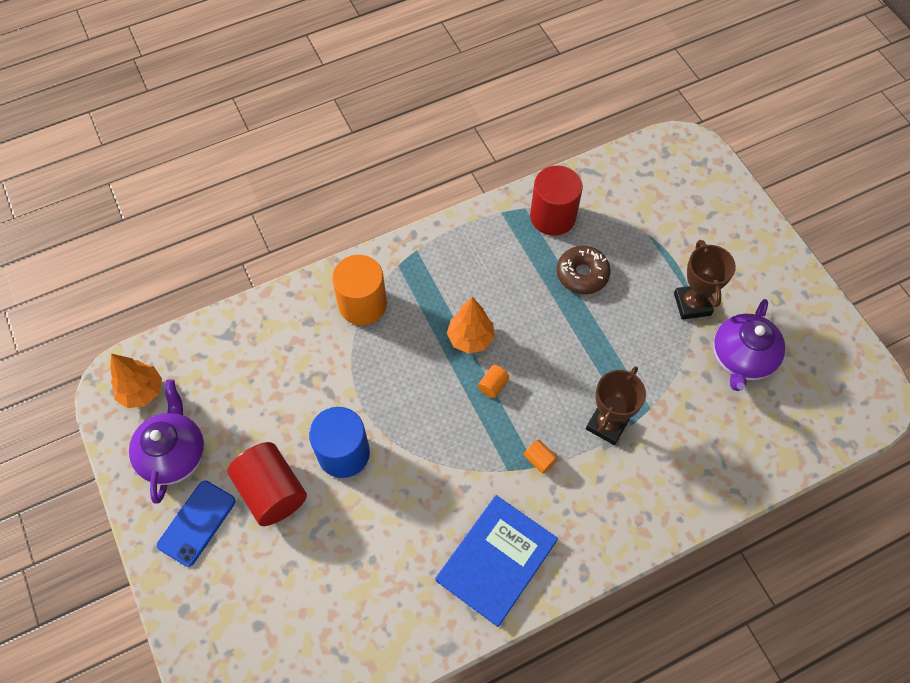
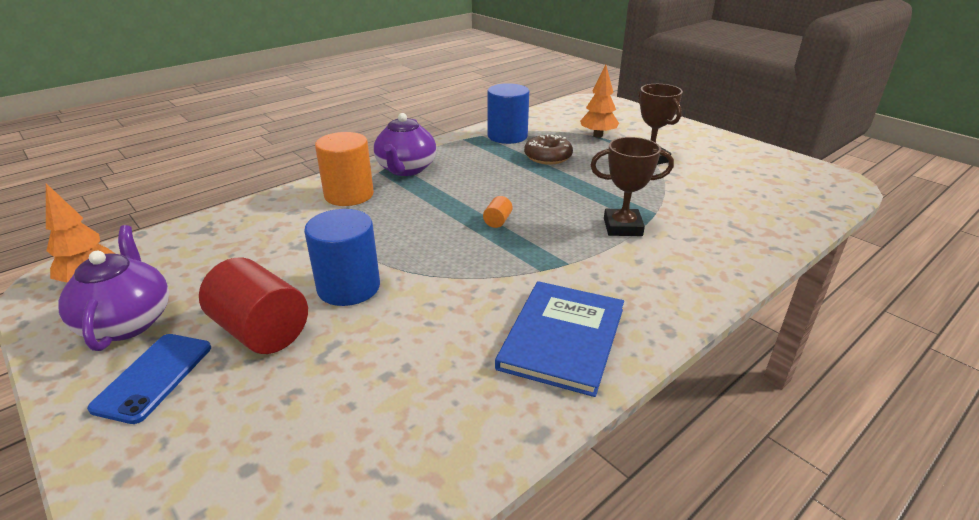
camera: 15 degrees left, 30 degrees down
orange tree [447,297,495,354] -> orange tree moved to [580,65,619,138]
orange cylinder [524,439,558,474] -> none
red cylinder [530,166,583,236] -> blue cylinder [487,83,529,144]
brown trophy [586,366,646,445] -> brown trophy turned 75 degrees clockwise [591,137,674,236]
purple teapot [713,299,785,391] -> purple teapot moved to [374,113,436,176]

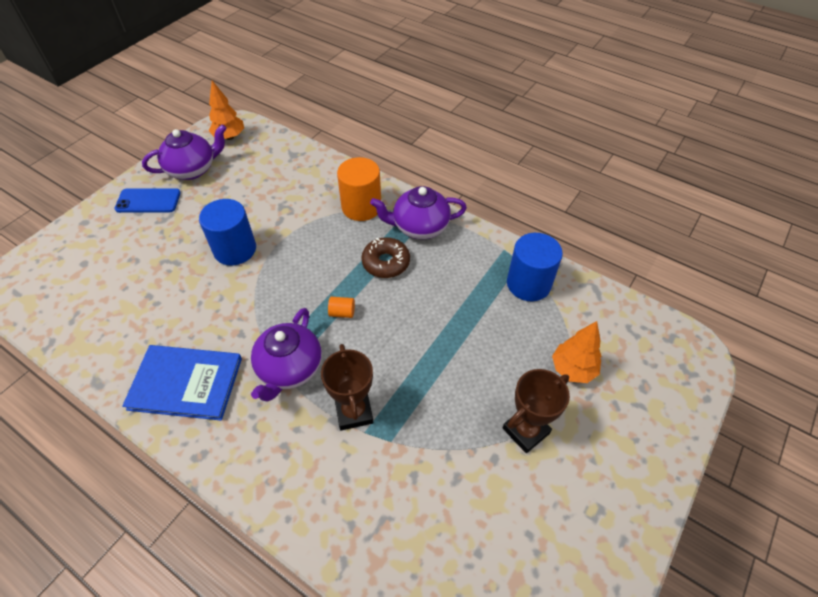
camera: 75 degrees right, 20 degrees up
red cylinder [199,258,308,354] -> none
brown donut [524,134,573,165] -> brown donut moved to [361,237,410,278]
none -> purple teapot [251,308,322,402]

